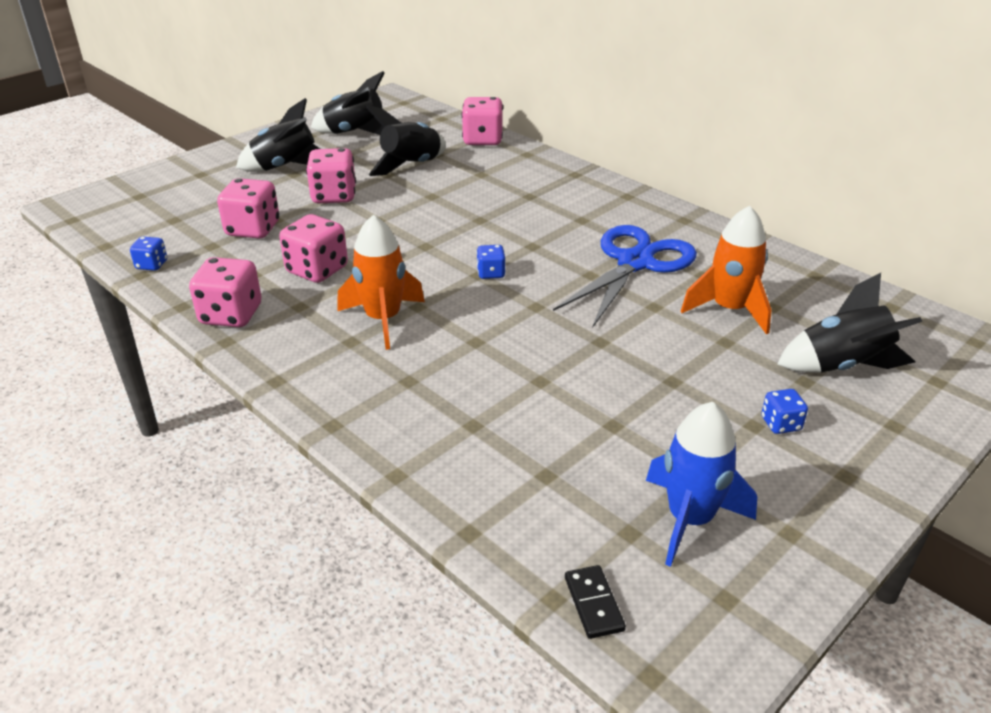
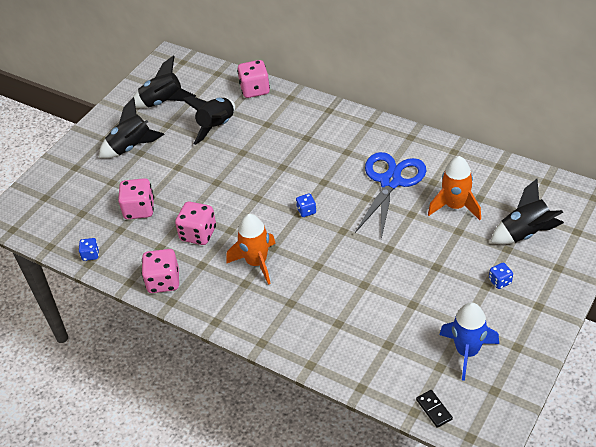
camera: 10 degrees left, 10 degrees up
pink dice [306,148,356,204] -> none

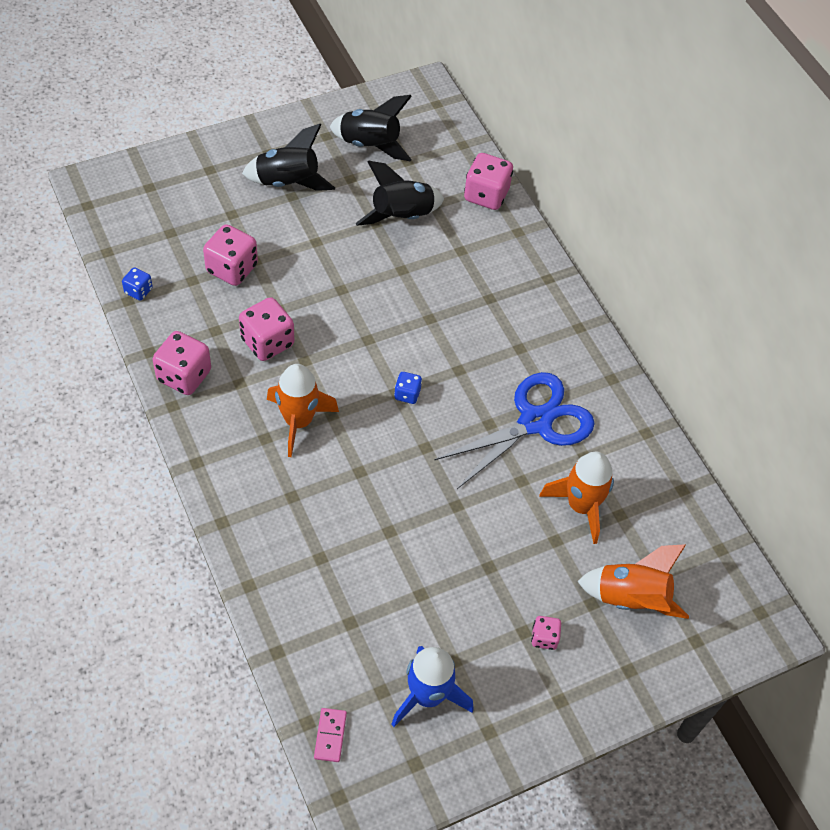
camera: 25 degrees right, 10 degrees up
black domino [416,390,453,428] -> pink domino [314,708,347,762]
blue dice [489,263,513,289] -> pink dice [531,616,561,650]
black rocket [491,179,564,244] -> orange rocket [577,544,689,619]

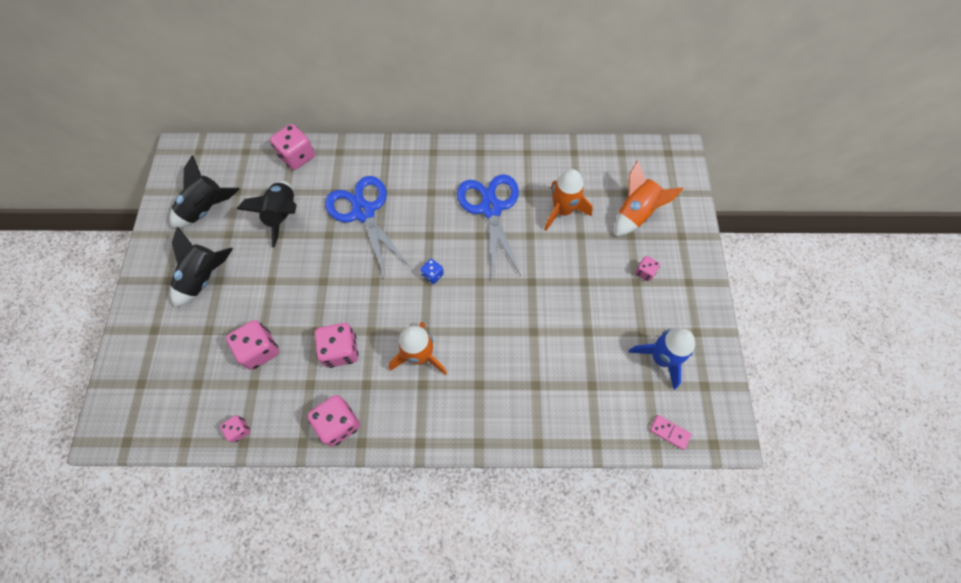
camera: 60 degrees left, 10 degrees up
blue dice [122,267,153,300] -> pink dice [220,415,250,443]
none -> blue scissors [325,176,411,279]

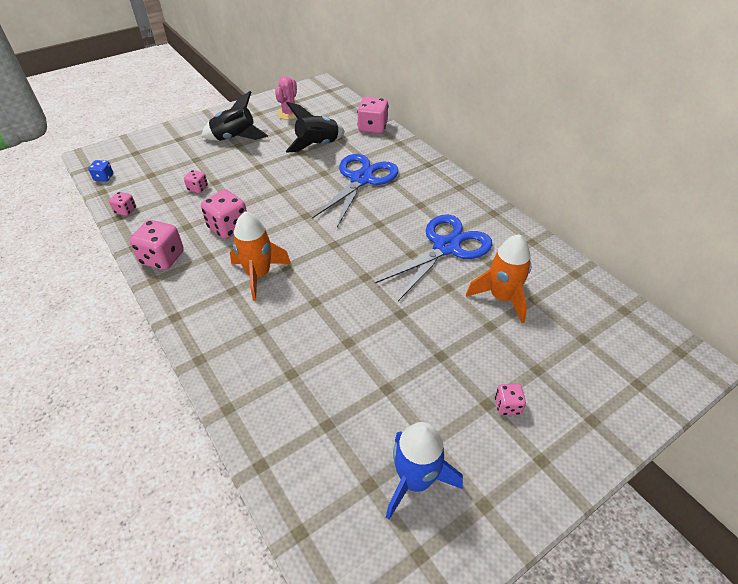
camera: 55 degrees right, 20 degrees down
black rocket [170,156,240,228] -> pink cactus [275,76,297,120]
pink dice [226,320,279,370] -> pink dice [184,170,208,193], size x0.54
blue dice [420,259,444,284] -> blue dice moved to [88,160,113,182]
orange rocket [615,160,683,236] -> none
pink domino [650,415,692,450] -> none

